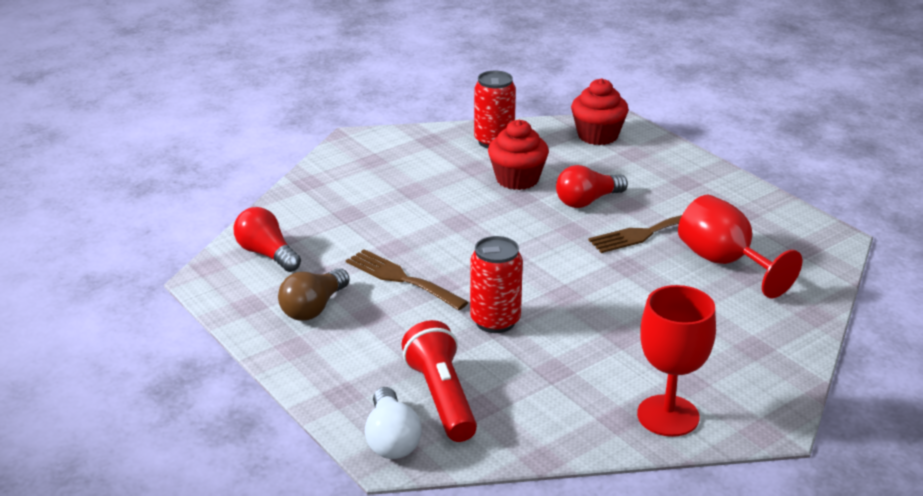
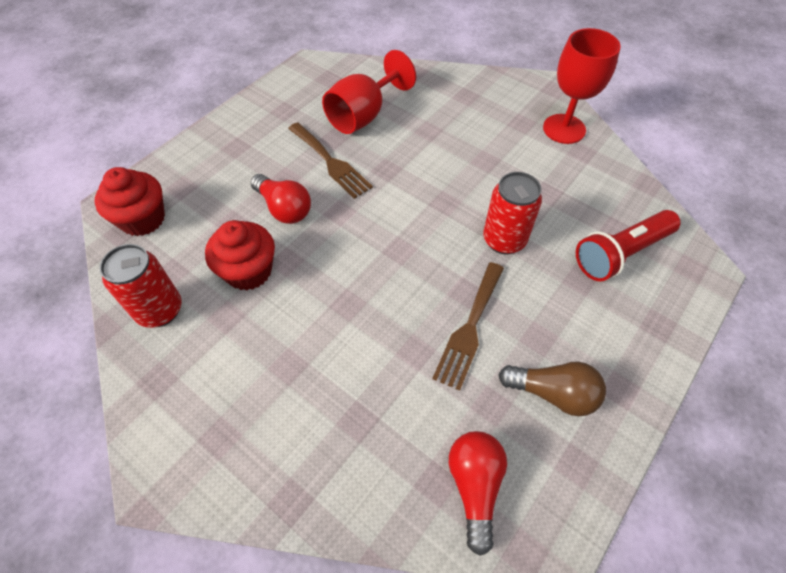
camera: 105 degrees left, 25 degrees up
red light bulb [234,207,301,272] -> red light bulb turned 150 degrees clockwise [449,431,507,556]
white light bulb [365,387,422,459] -> none

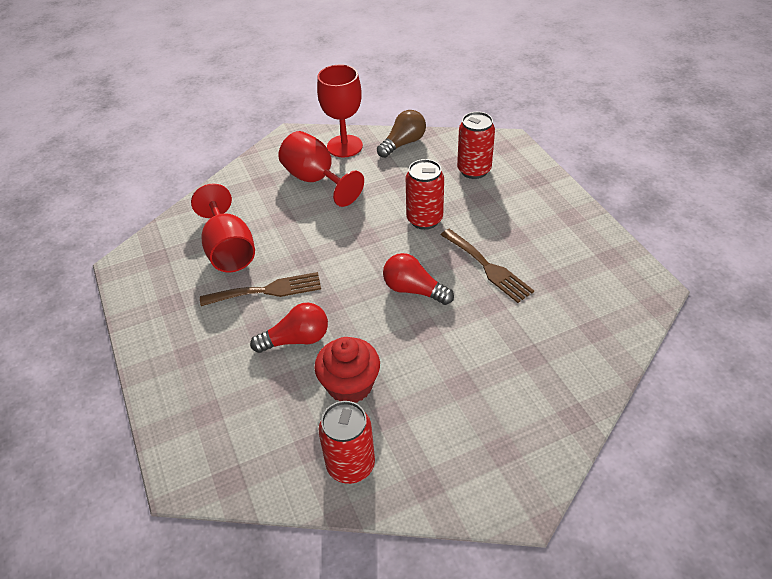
camera: 60 degrees left, 10 degrees down
red cupcake [95,167,165,236] -> none
red light bulb [449,431,507,556] -> red light bulb moved to [383,253,454,305]
brown light bulb [498,362,606,416] -> brown light bulb moved to [377,110,426,158]
red flashlight [576,210,680,282] -> red can [457,112,495,179]
none -> red goblet [278,131,364,207]

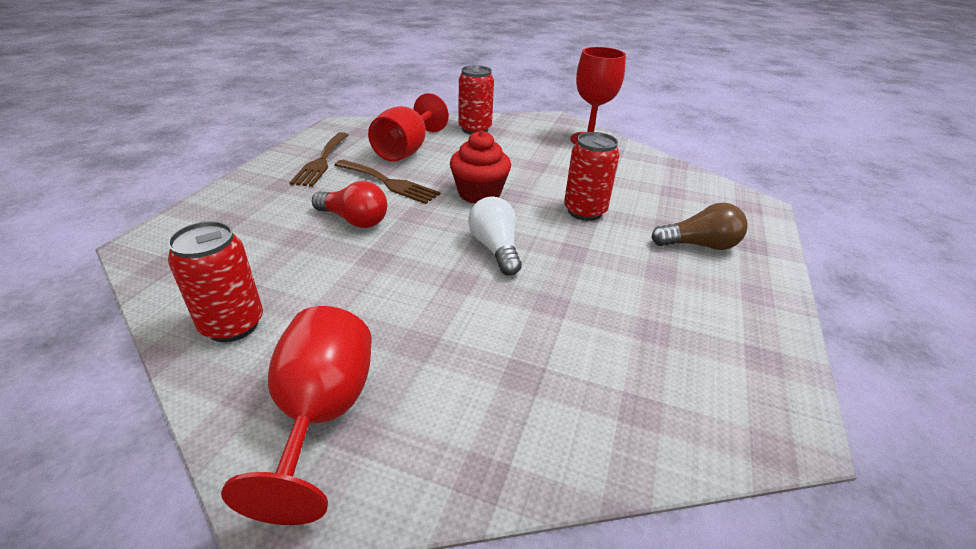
camera: 40 degrees right, 10 degrees down
red goblet [278,131,364,207] -> red goblet moved to [221,306,372,525]
red cupcake [314,337,380,403] -> red cupcake moved to [450,130,511,203]
brown light bulb [377,110,426,158] -> brown light bulb moved to [651,203,747,250]
red light bulb [383,253,454,305] -> white light bulb [468,197,522,275]
brown fork [441,229,534,303] -> brown fork moved to [289,132,348,187]
red can [457,112,495,179] -> red can moved to [459,65,494,134]

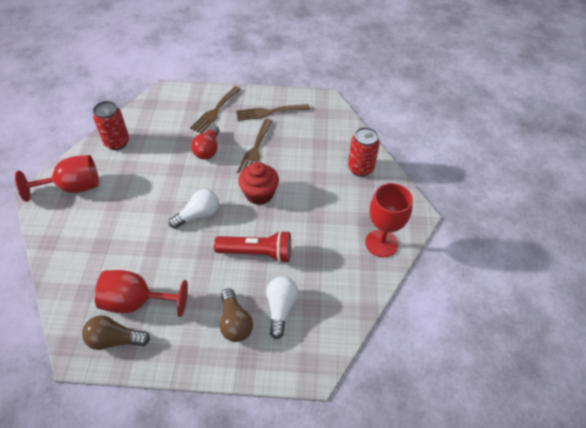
camera: 75 degrees right, 15 degrees up
red goblet [368,93,449,161] -> red goblet moved to [95,270,188,317]
red can [564,132,620,221] -> red flashlight [214,230,291,263]
none -> brown light bulb [82,315,150,350]
none -> brown fork [190,86,241,134]
none -> white light bulb [266,276,298,339]

